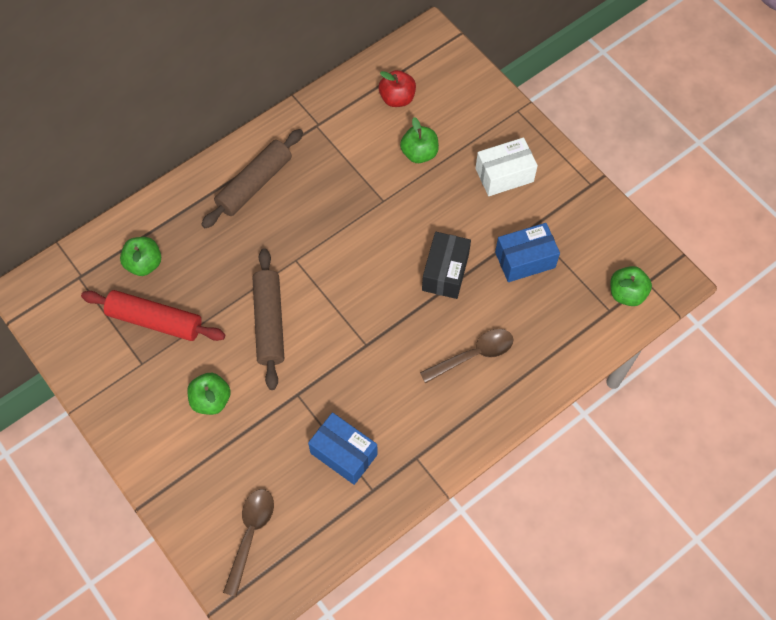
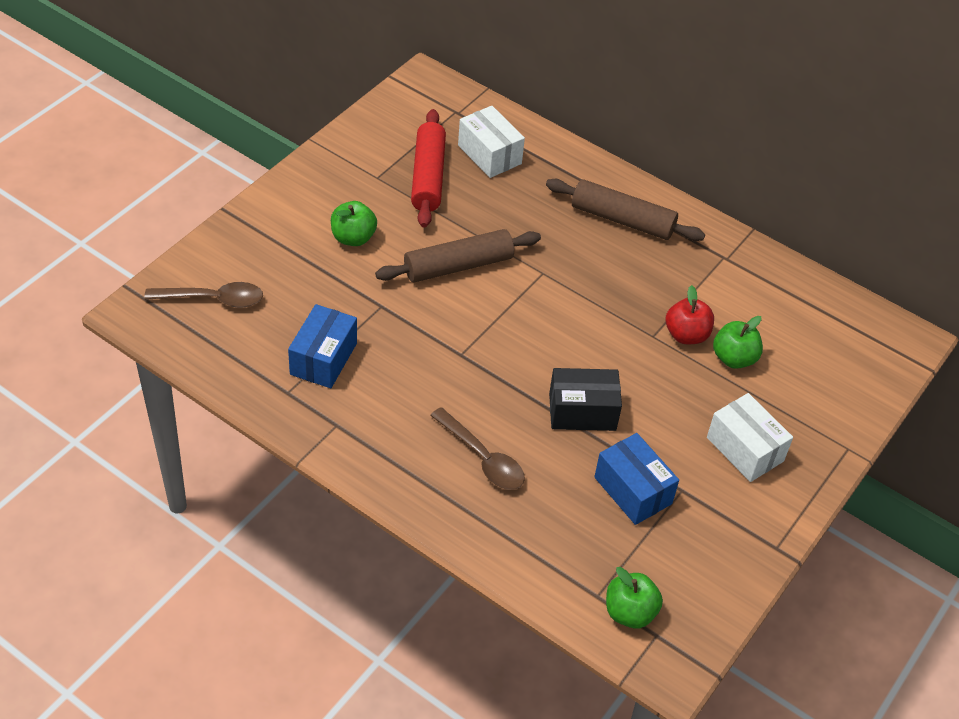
camera: 70 degrees right, 15 degrees down
green apple [120,237,161,276] -> white box [458,106,525,178]
red apple [379,70,416,107] -> red apple moved to [666,285,714,344]

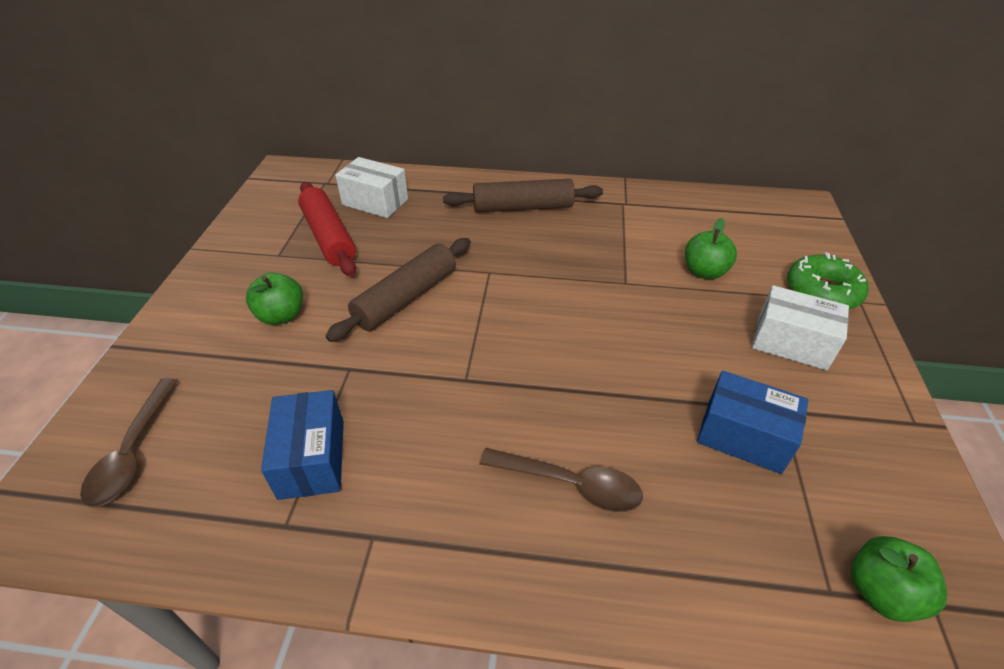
camera: 25 degrees left, 5 degrees down
brown spoon [144,282,263,308] -> brown spoon turned 120 degrees clockwise [80,378,178,508]
black box [549,368,622,431] -> none
red apple [666,285,714,344] -> none
none -> green donut [787,252,869,309]

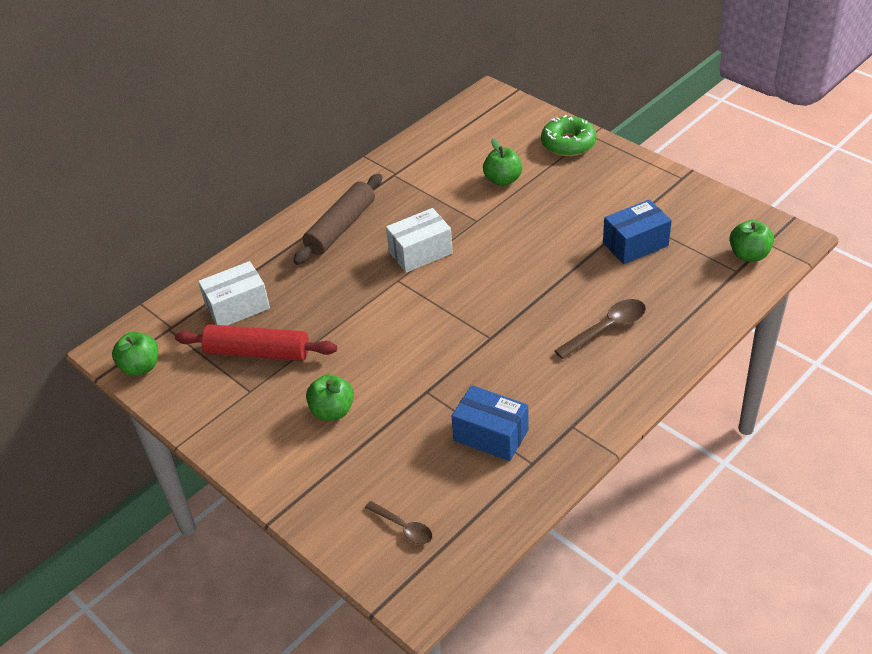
camera: 50 degrees left, 0 degrees up
brown spoon [80,378,178,508] -> brown spoon [365,501,433,545], size x0.65
brown rolling pin [326,238,471,342] -> none
white box [752,285,849,370] -> white box moved to [386,208,453,273]
none -> green apple [112,332,158,376]

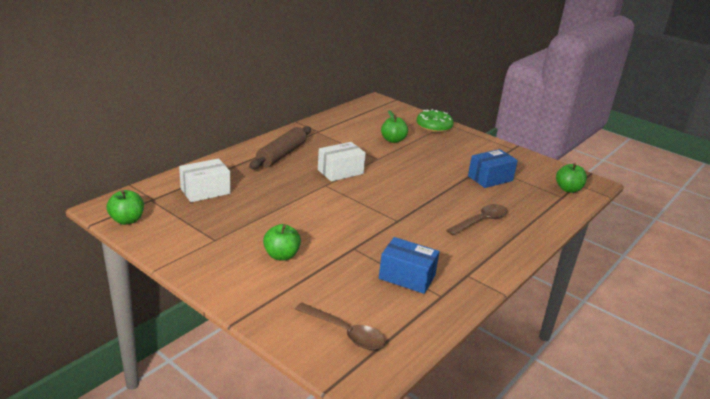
camera: 10 degrees left, 15 degrees down
red rolling pin [175,324,337,361] -> none
brown spoon [365,501,433,545] -> brown spoon [295,303,385,350], size x1.55

